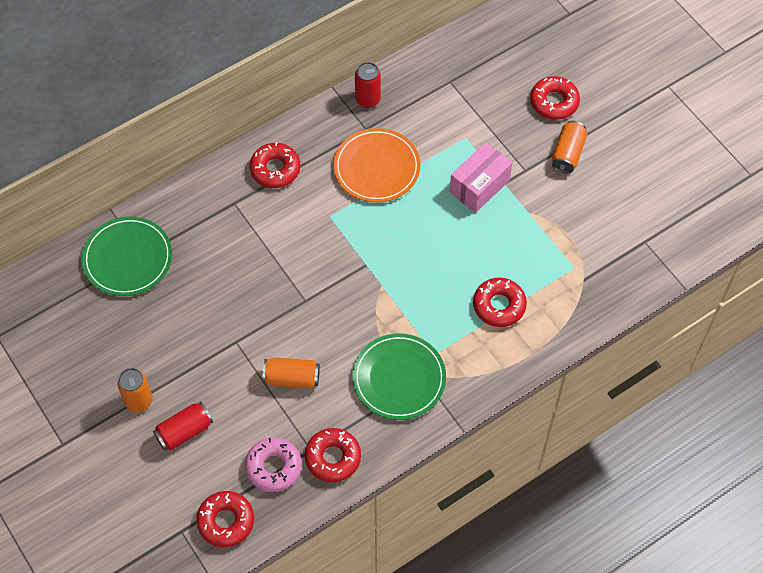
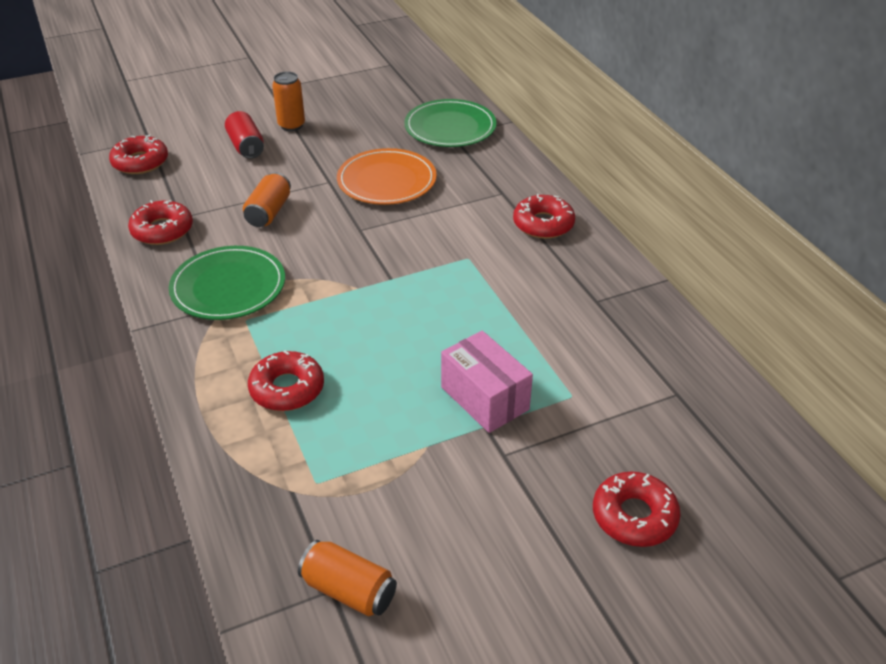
camera: 100 degrees right, 20 degrees down
pink donut [245,437,302,492] -> none
orange plate [333,128,420,203] -> orange plate moved to [337,148,437,205]
red can [355,62,381,108] -> none
orange can [552,121,588,173] -> orange can moved to [298,540,397,616]

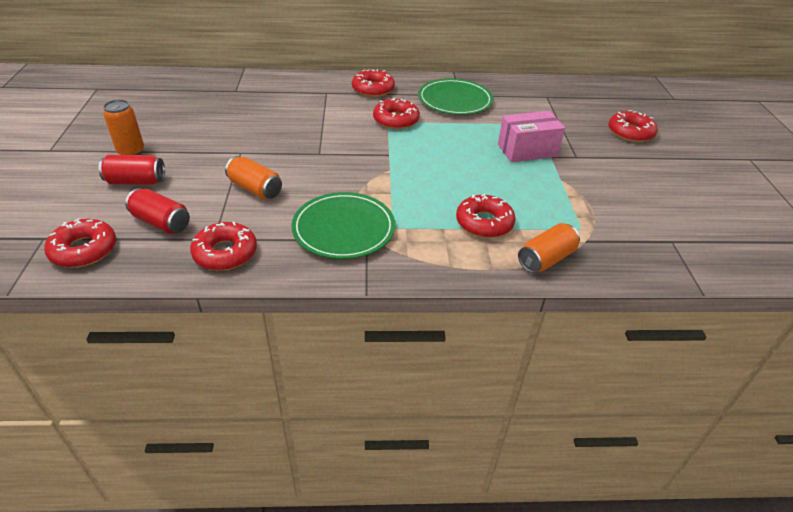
camera: 70 degrees left, 0 degrees up
orange can [298,540,397,616] -> orange can moved to [518,223,580,273]
orange plate [337,148,437,205] -> none
green plate [404,99,497,147] -> green plate moved to [418,79,493,115]
none -> red can [125,188,190,234]
none -> red donut [373,98,420,129]

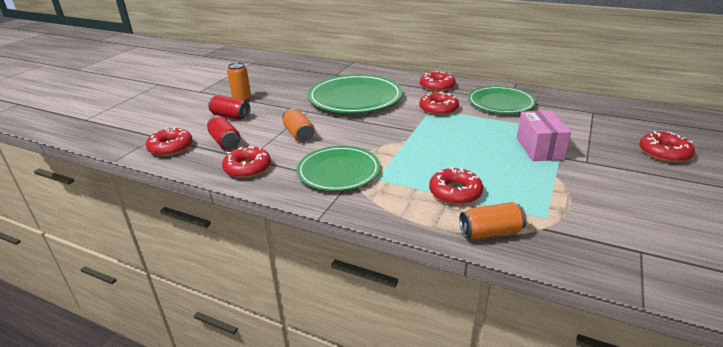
camera: 30 degrees right, 10 degrees down
pink box [498,111,565,162] -> pink box turned 75 degrees clockwise [517,110,571,161]
none -> green plate [307,74,403,113]

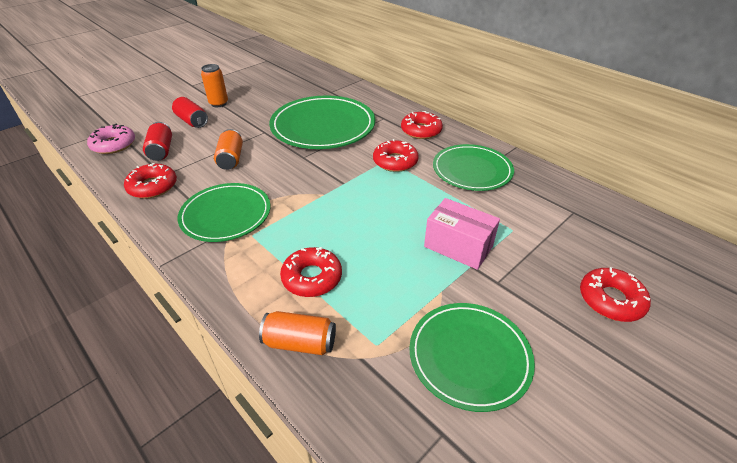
camera: 20 degrees right, 10 degrees up
red donut [146,127,193,156] -> pink donut [87,124,135,154]
pink box [517,110,571,161] -> pink box turned 75 degrees counterclockwise [424,198,500,270]
none -> green plate [409,303,535,412]

